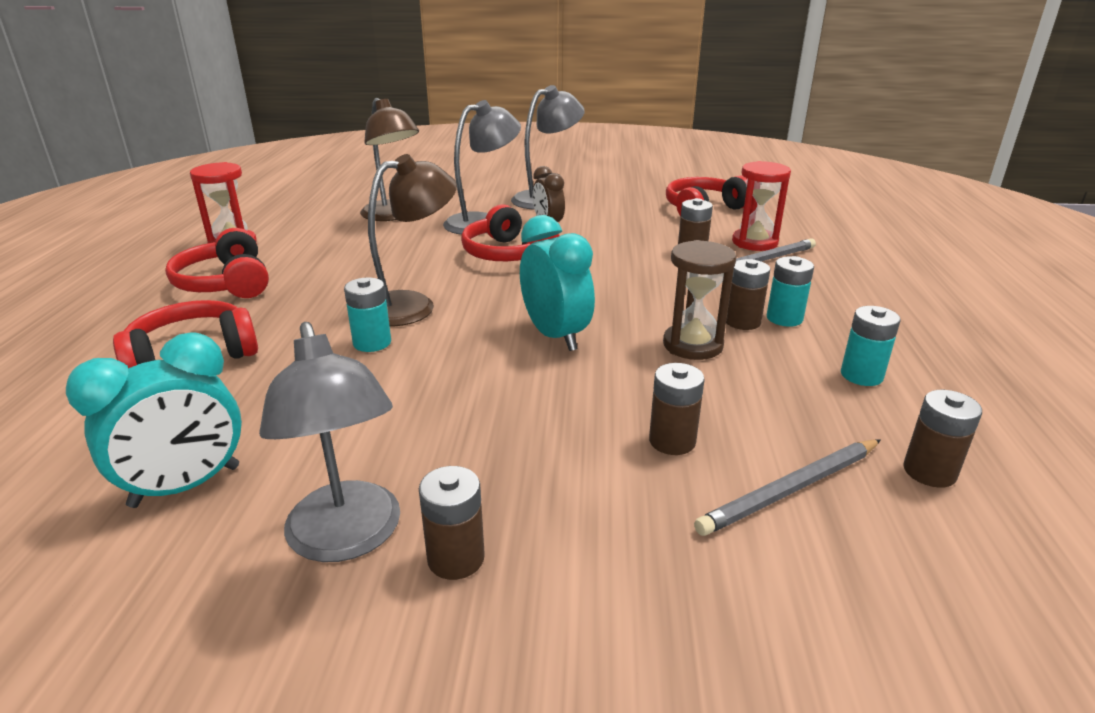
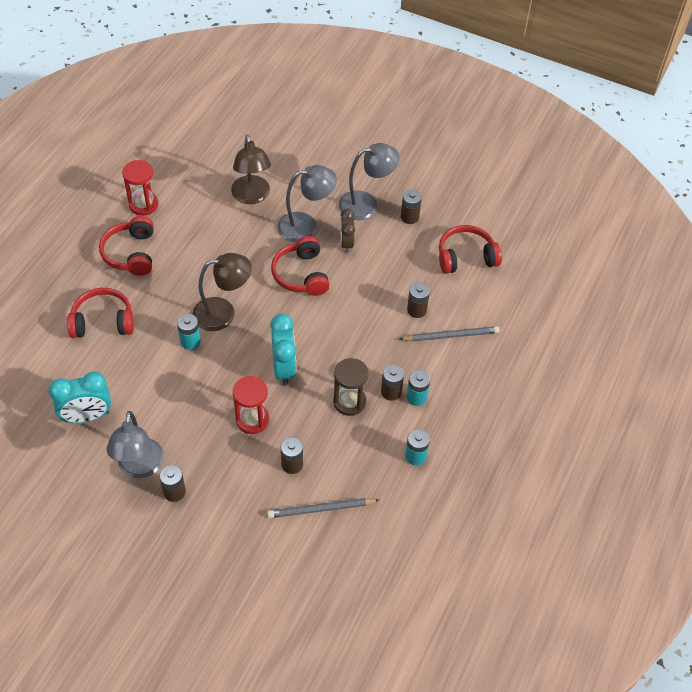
camera: 20 degrees right, 25 degrees up
red hourglass [732,161,791,251] -> red hourglass moved to [233,376,269,434]
brown battery [903,390,982,488] -> brown battery moved to [401,189,422,224]

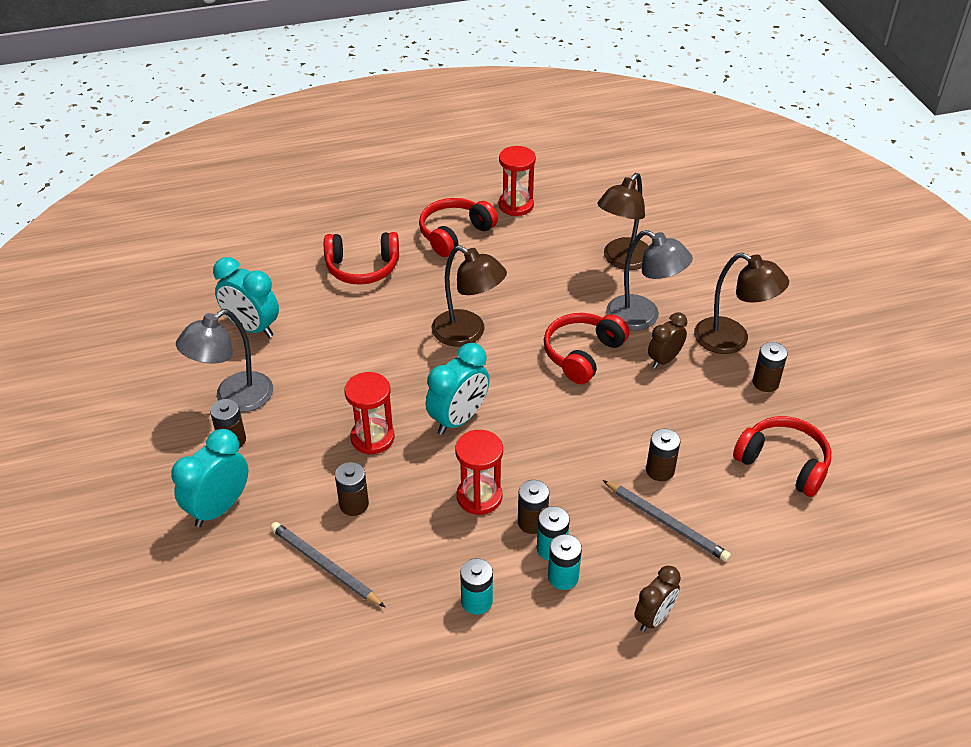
camera: 50 degrees right, 10 degrees down
red headphones [67,288,134,338] -> red headphones turned 135 degrees clockwise [324,232,399,285]
turquoise battery [177,314,201,350] -> turquoise battery moved to [548,534,582,590]
brown hourglass [333,358,369,416] -> red hourglass [455,430,503,515]
grey lamp [339,143,400,220] -> brown lamp [694,253,789,354]
none -> turquoise clock [171,429,248,527]
none -> brown clock [634,566,681,632]

